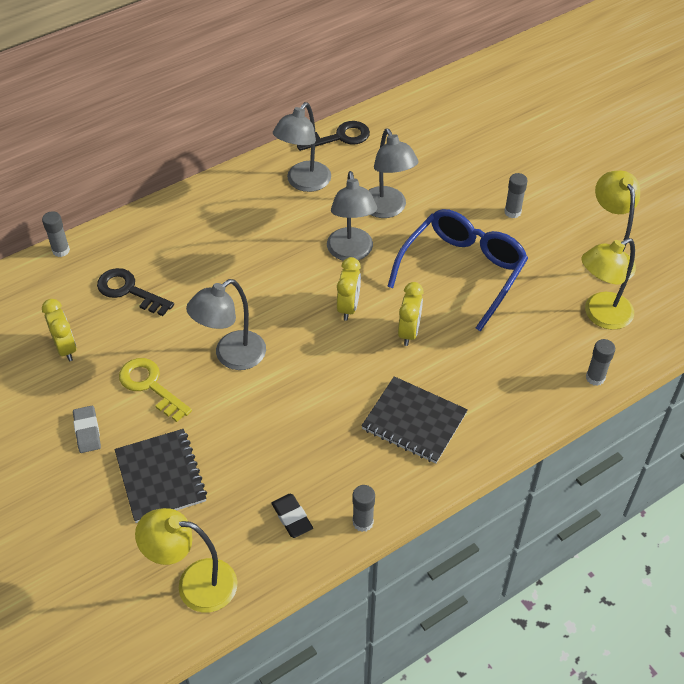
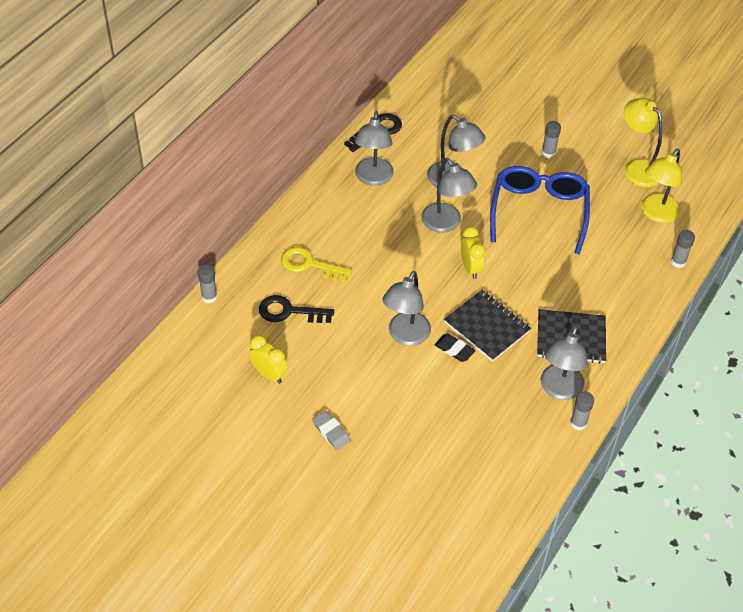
camera: 25 degrees left, 0 degrees up
black notebook [115,429,207,523] -> black notebook moved to [444,290,531,362]
yellow key [119,358,192,422] -> yellow key moved to [281,247,352,282]
yellow lamp [135,508,238,613] -> none
black eraser [271,494,313,538] -> black eraser moved to [435,334,476,362]
yellow clock [398,282,424,346] -> none
none -> grey lamp [540,325,588,400]

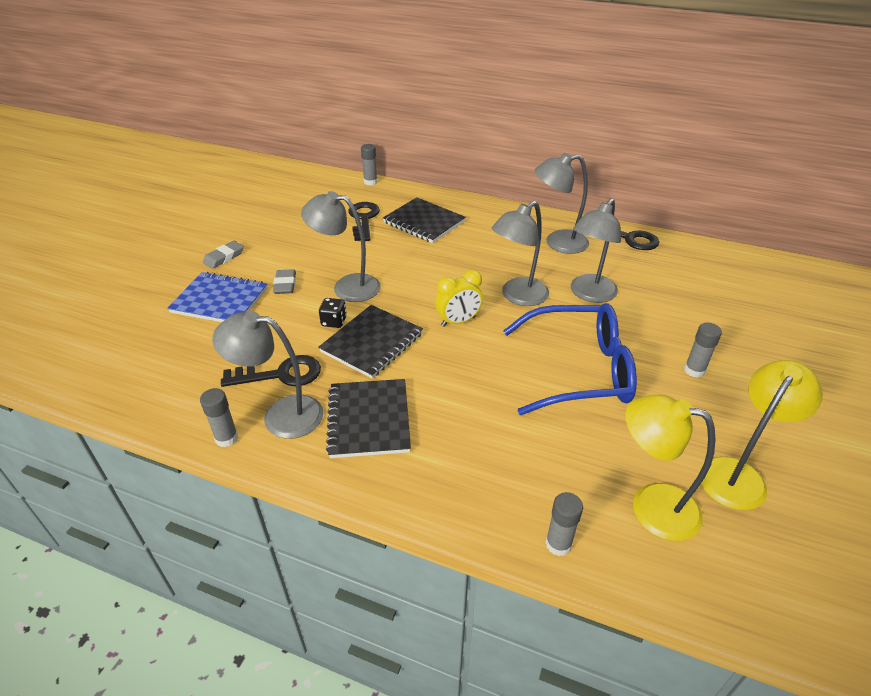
camera: 80 degrees right, 10 degrees down
yellow clock [249,335,287,384] -> none
yellow key [281,247,352,282] -> black notebook [383,197,466,243]
black eraser [435,334,476,362] -> black dice [319,298,347,328]
none -> blue notebook [167,272,268,322]
none -> black key [221,355,321,387]
none -> grey eraser [273,269,296,294]

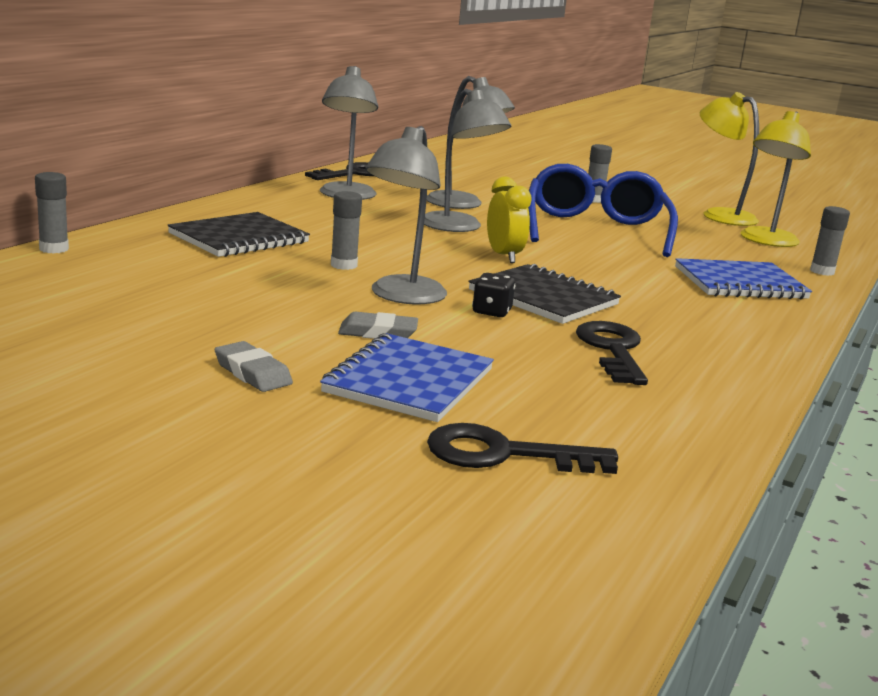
camera: 85 degrees left, 20 degrees down
grey glue stick [200,388,238,447] -> grey glue stick moved to [331,191,362,270]
grey lamp [212,311,323,439] -> none
black notebook [326,379,411,458] -> none
black key [348,202,380,241] -> black key moved to [427,423,618,474]
none -> blue notebook [675,258,812,300]

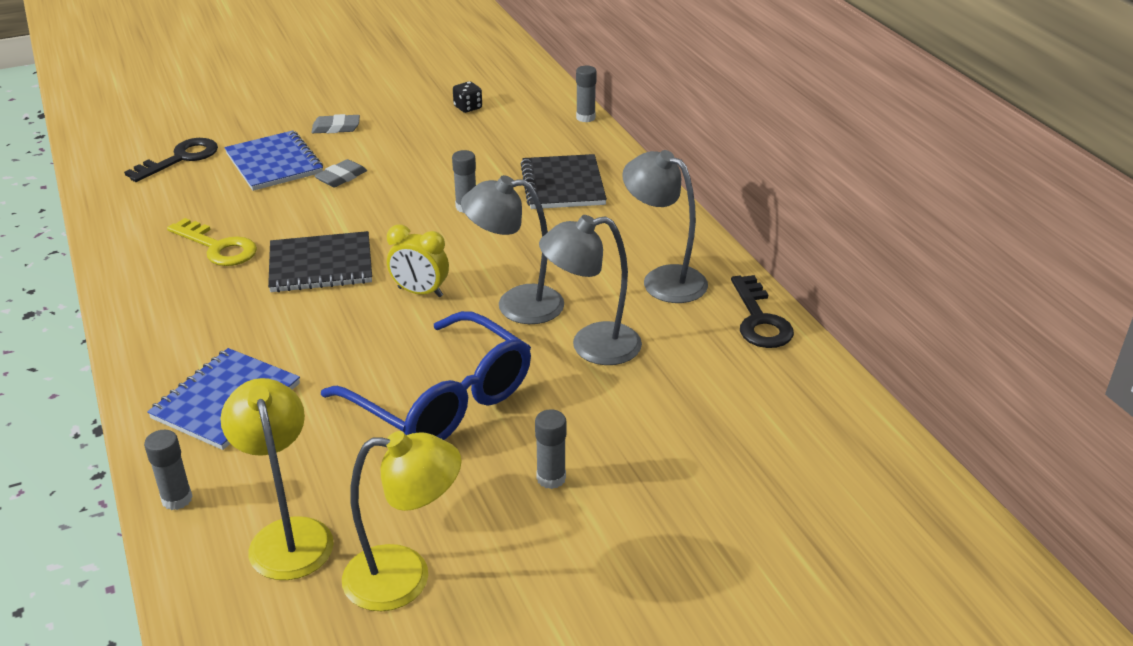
camera: 130 degrees right, 15 degrees up
grey lamp [365,126,447,304] -> none
black dice [472,273,515,317] -> black dice moved to [453,81,482,113]
black key [576,321,648,385] -> yellow key [167,218,257,266]

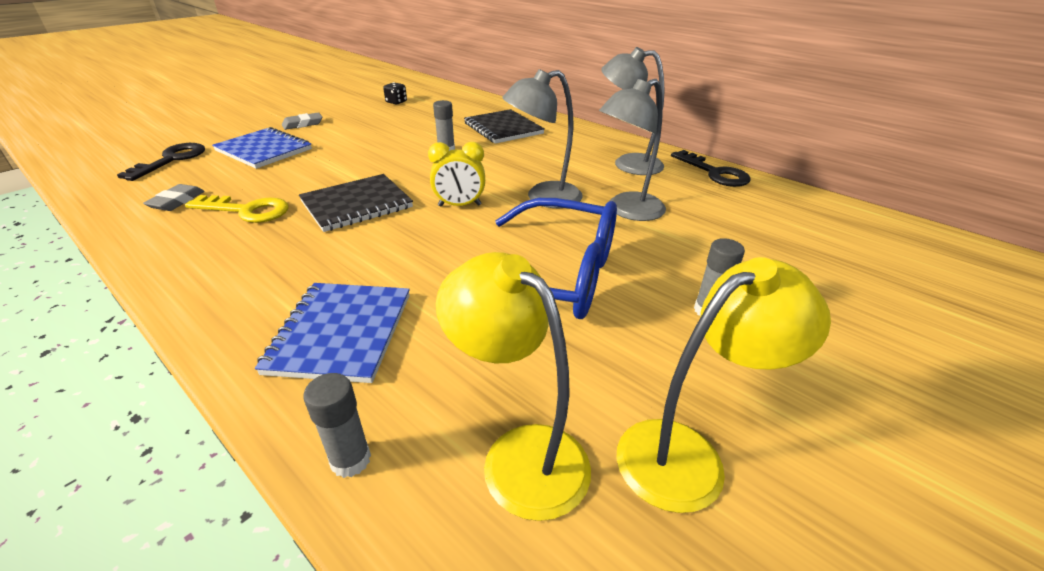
camera: 25 degrees left, 0 degrees up
grey eraser [315,159,367,188] -> grey eraser moved to [143,184,205,211]
grey glue stick [576,66,597,122] -> none

